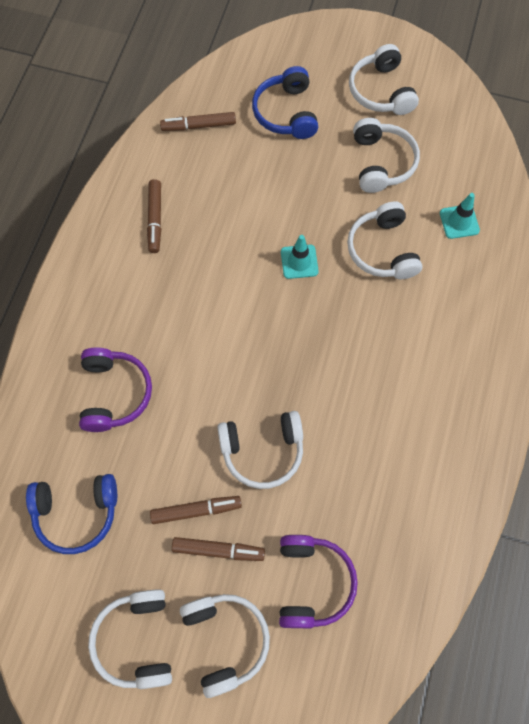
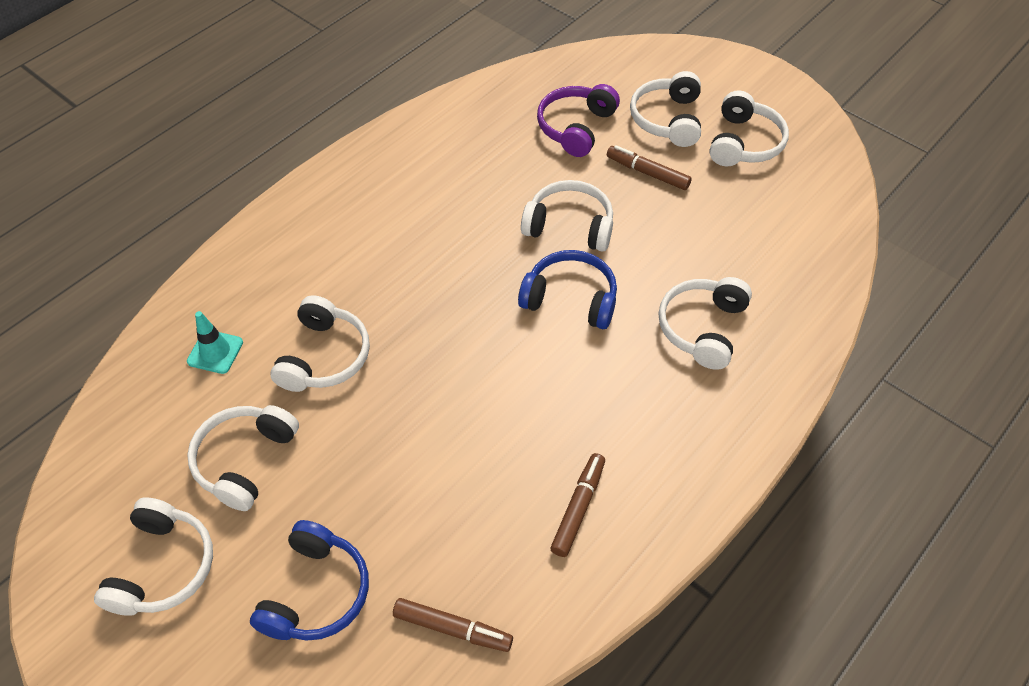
camera: 155 degrees left, 15 degrees down
blue headphones [26,474,117,554] -> blue headphones moved to [518,250,617,329]
purple headphones [79,348,152,432] -> white headphones [659,277,752,370]
brown marker [150,496,242,524] -> none
turquoise traffic cone [281,235,319,279] -> none

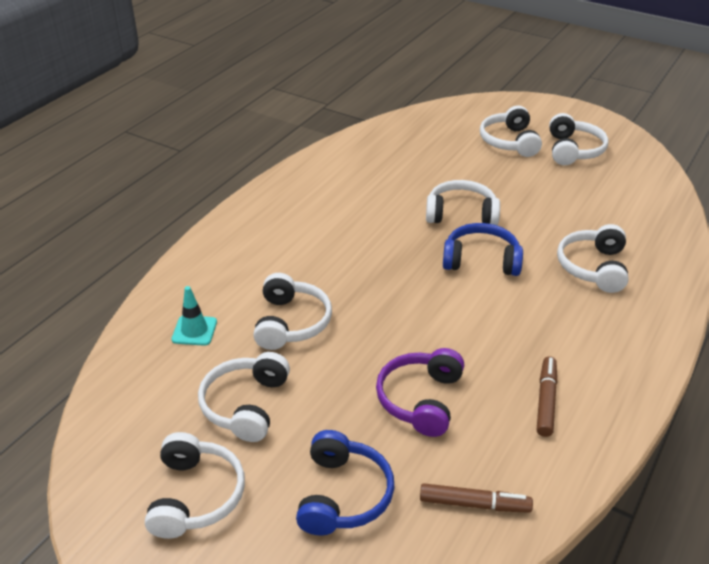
camera: 10 degrees left, 15 degrees down
purple headphones [537,84,620,157] -> purple headphones moved to [376,348,464,437]
brown marker [607,145,692,190] -> none

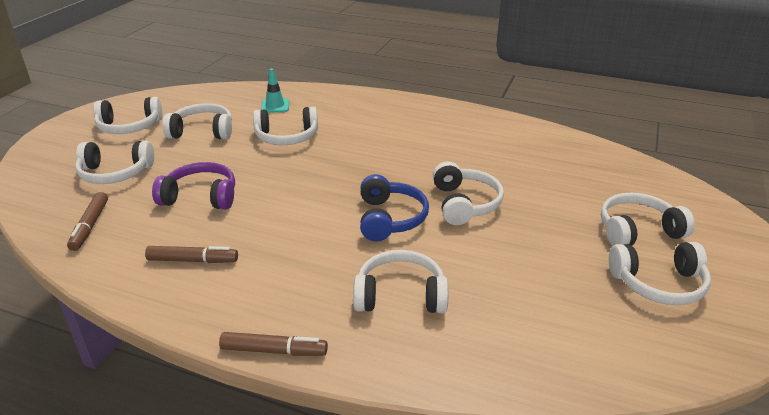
camera: 80 degrees right, 5 degrees down
blue headphones [296,430,394,535] -> white headphones [75,141,154,184]
none -> brown marker [219,332,328,356]

